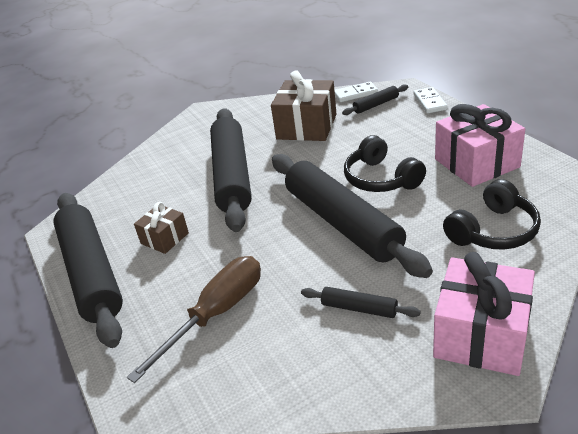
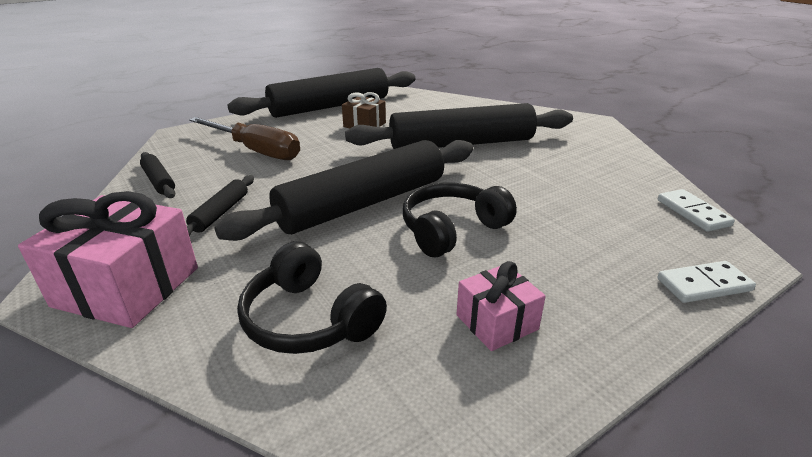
camera: 80 degrees right, 5 degrees down
brown gift [271,71,336,141] -> none
black rolling pin [342,84,408,115] -> black rolling pin moved to [140,152,175,198]
pink gift [435,104,525,187] -> pink gift [456,261,546,351], size x0.56

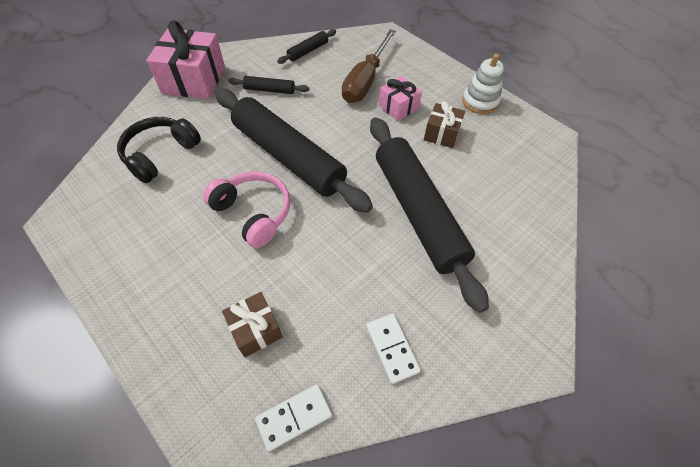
camera: 80 degrees right, 25 degrees up
black rolling pin [228,68,415,118] -> white stacking toy [462,54,504,114]
black headphones [403,183,517,257] -> pink headphones [203,171,290,248]
pink gift [456,261,546,351] -> pink gift moved to [379,76,422,121]
white domino [657,261,756,303] -> white domino moved to [366,313,421,384]
none -> brown gift [222,292,283,357]

